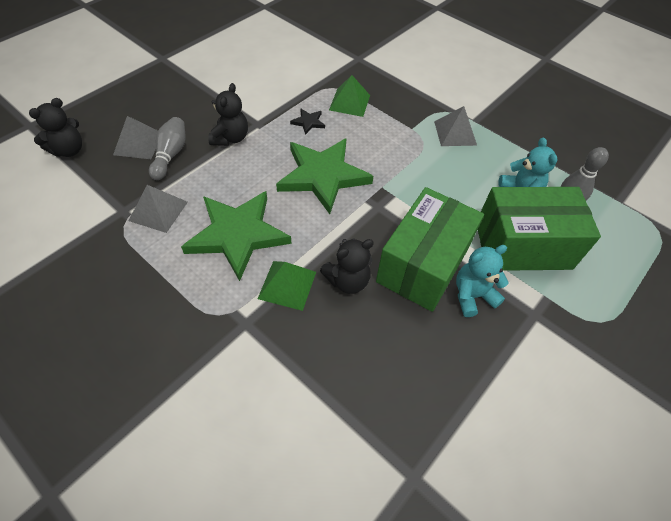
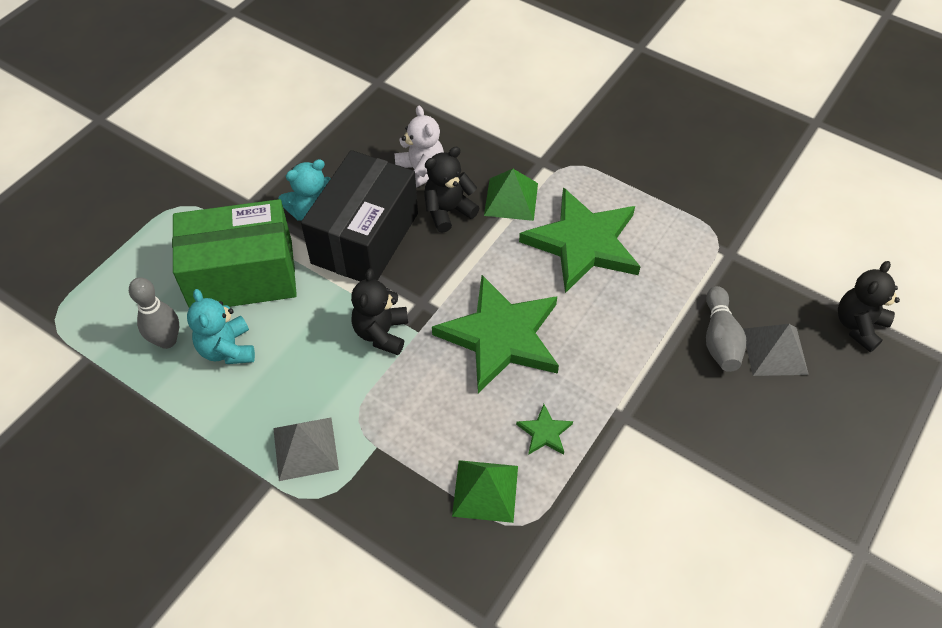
camera: 175 degrees right, 0 degrees up
grey pyramid [129,185,188,233] -> none
black teddy bear [208,83,248,146] -> black teddy bear moved to [351,269,408,355]
black star [290,108,325,135] -> green star [516,404,573,455]
green box [376,187,484,312] -> black box [301,150,418,282]
none -> white teddy bear [395,106,444,188]

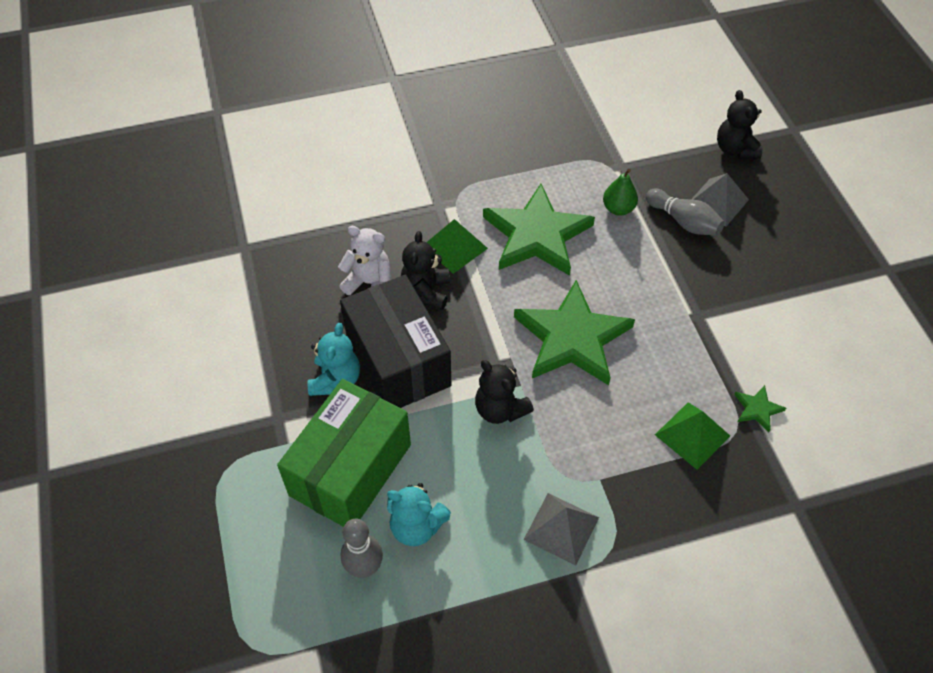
camera: 50 degrees left, 0 degrees up
green star [516,404,573,455] -> green star moved to [734,385,786,432]
none -> green pear [603,169,638,216]

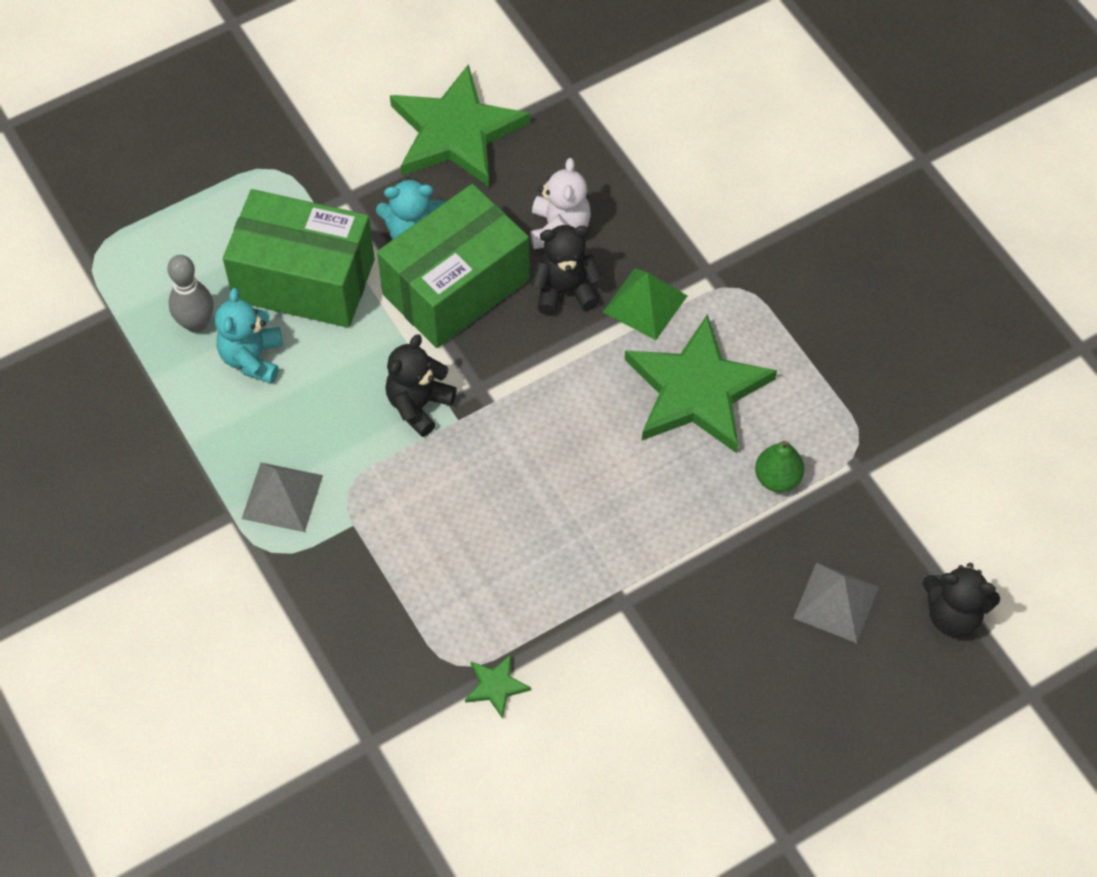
camera: 75 degrees right, 5 degrees up
black box [340,275,451,408] -> green box [377,184,529,348]
green star [514,280,635,385] -> green star moved to [390,64,530,187]
grey bowling pin [646,188,725,236] -> none
green pyramid [655,402,730,469] -> none
black teddy bear [717,90,762,159] -> black teddy bear turned 135 degrees counterclockwise [922,563,1000,637]

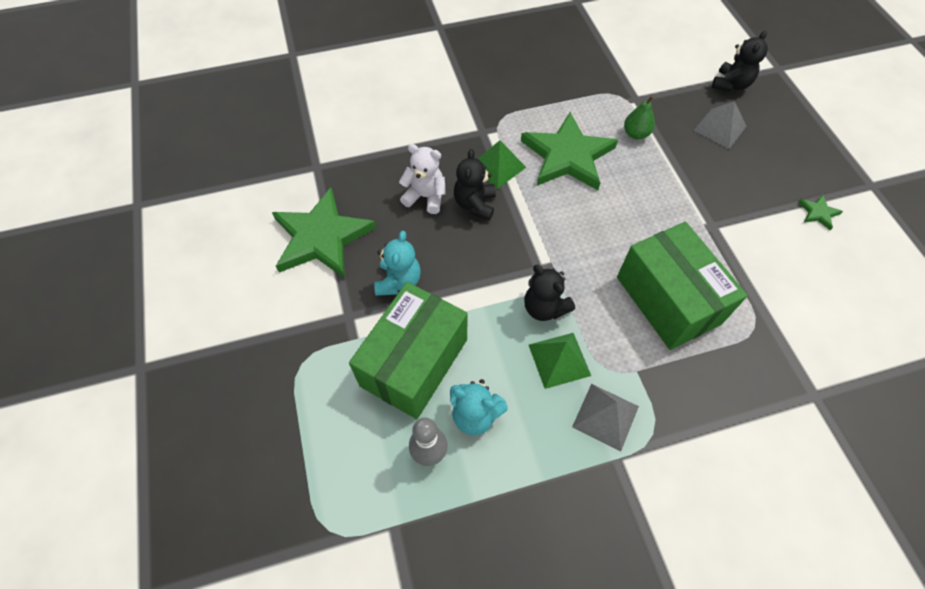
camera: 75 degrees left, 0 degrees up
green box [377,184,529,348] -> green box moved to [617,222,748,350]
green star [465,654,531,719] -> green star moved to [798,195,843,230]
none -> green pyramid [529,333,591,389]

